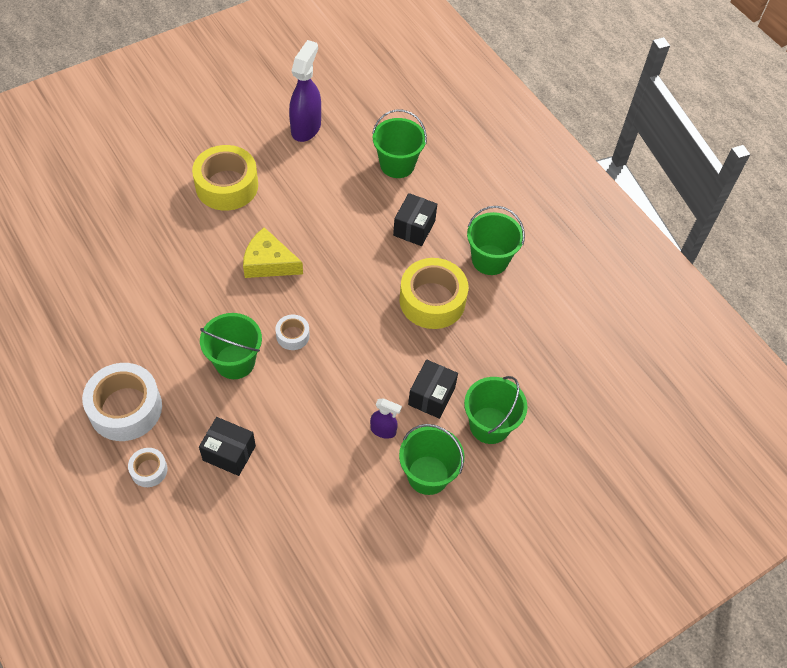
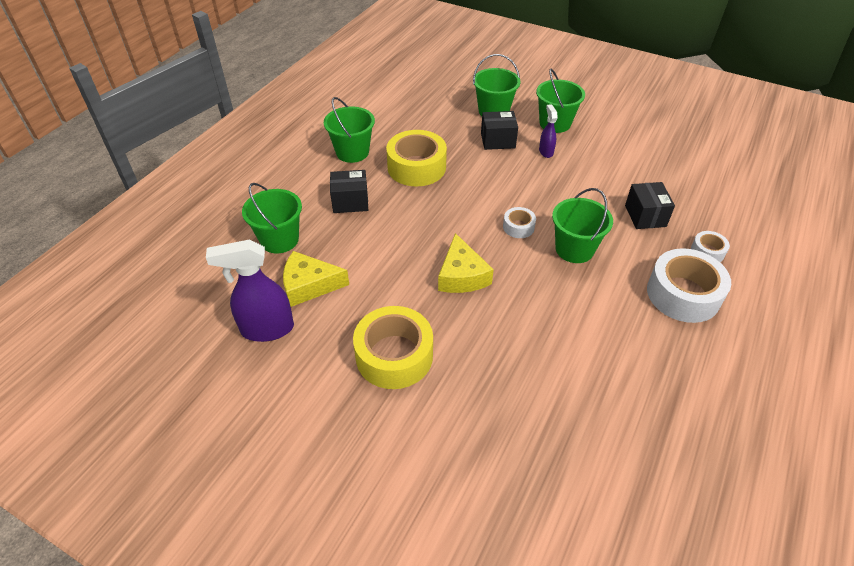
camera: 115 degrees left, 10 degrees down
none -> yellow cheese [283,251,349,307]

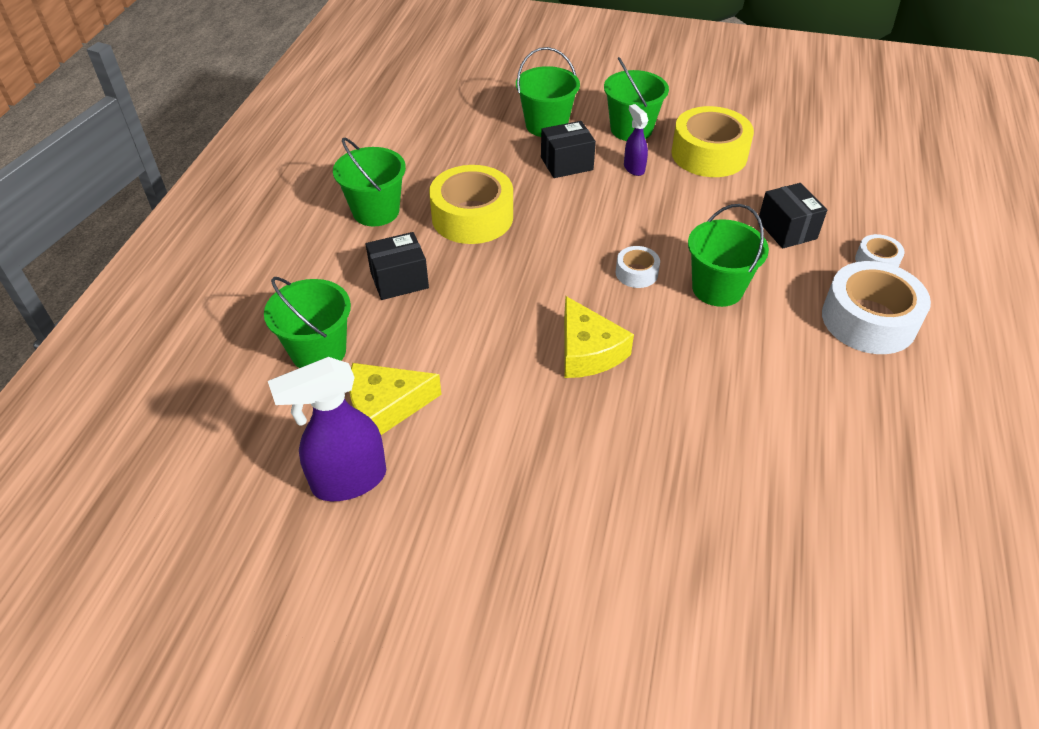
camera: 15 degrees left, 0 degrees up
yellow tape [353,306,433,389] -> yellow tape moved to [671,106,754,177]

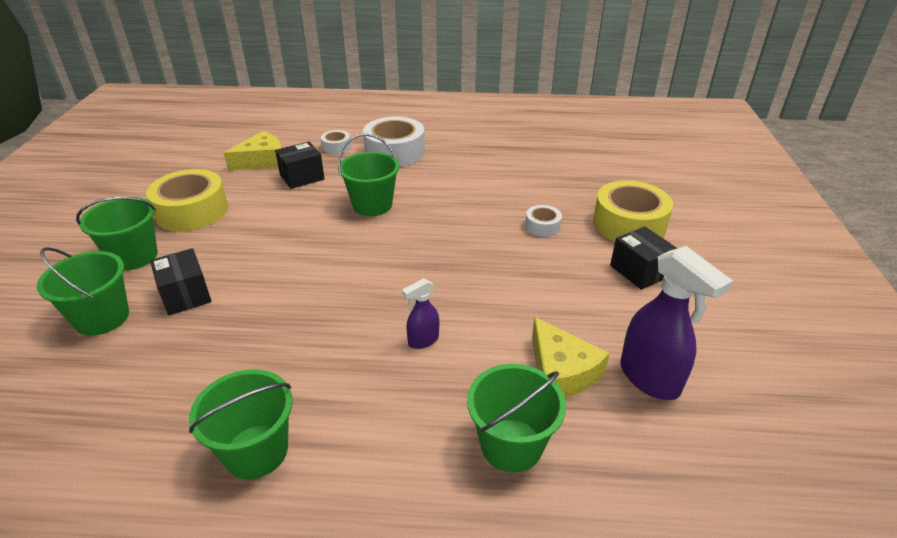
camera: 100 degrees left, 10 degrees down
black box [366,232,429,300] -> black box moved to [610,226,677,290]
yellow tape [429,165,513,244] -> yellow tape moved to [593,180,673,241]
yellow cheese [564,296,634,378] -> yellow cheese moved to [224,131,282,171]
white tape [615,246,660,288] -> white tape moved to [525,205,562,237]
purple spray bottle [624,104,649,176] -> purple spray bottle moved to [402,278,439,349]

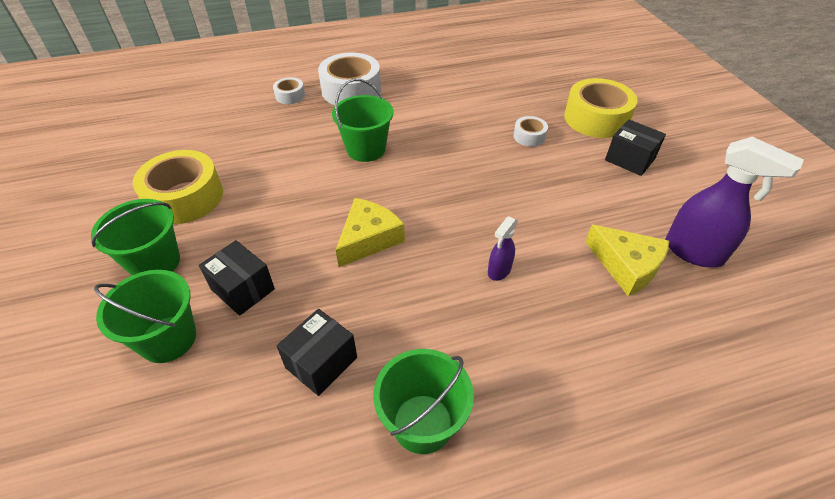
camera: 20 degrees left, 10 degrees up
yellow cheese [224,131,282,171] -> yellow cheese moved to [336,198,405,267]
black box [275,142,325,189] -> black box moved to [276,309,357,396]
green bucket [467,364,566,473] -> none

